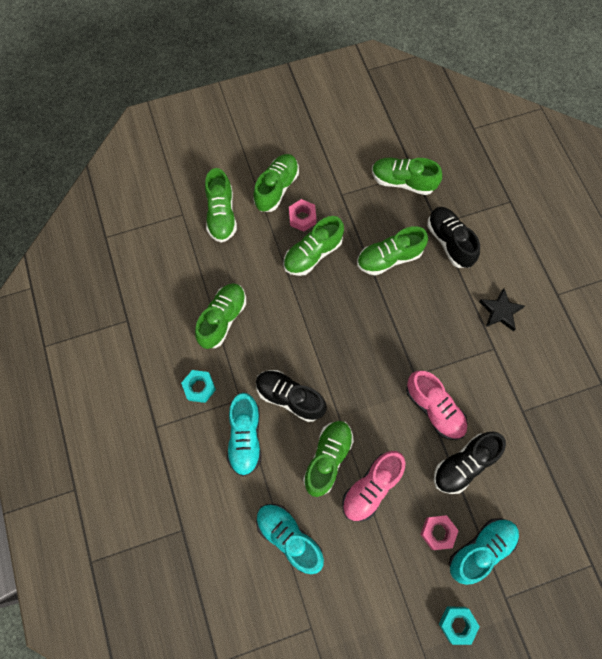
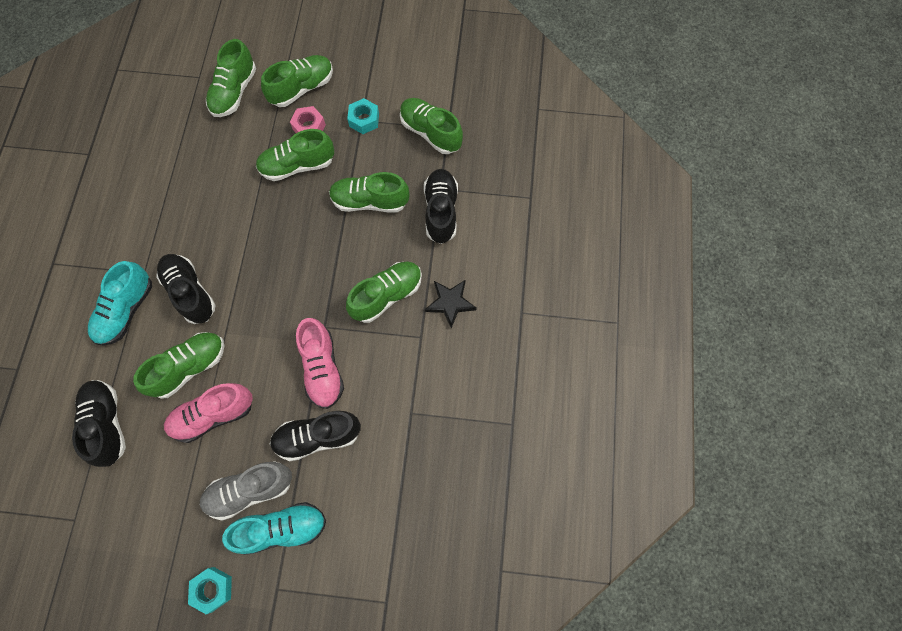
camera: 25 degrees right, 0 degrees up
turquoise nut [181,370,216,403] -> turquoise nut moved to [347,98,379,134]
green shoe [195,283,246,349] -> green shoe moved to [346,261,422,323]
turquoise shoe [256,504,324,574] -> black shoe [72,380,126,467]
pink nut [420,515,459,550] -> grey shoe [200,461,292,520]

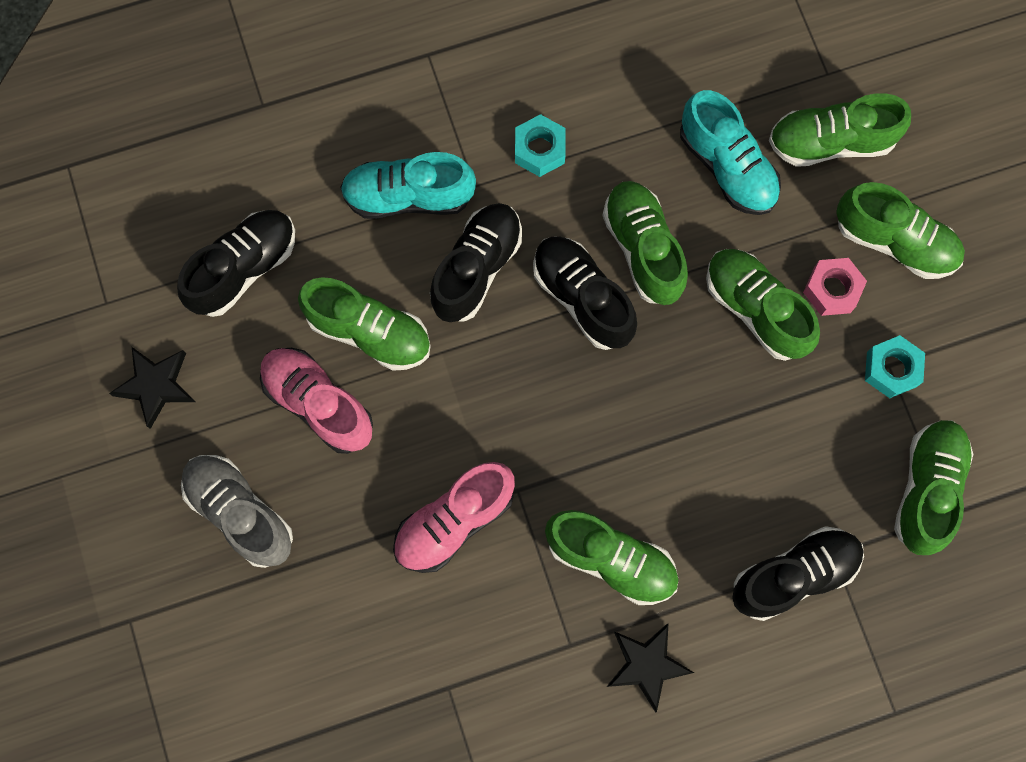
camera: 65 degrees right, 5 degrees up
turquoise nut [188,567,232,615] -> turquoise nut moved to [515,114,566,177]
turquoise shoe [222,502,326,555] -> turquoise shoe moved to [680,90,781,215]
black shoe [270,411,361,461] -> black shoe moved to [533,236,637,350]
green shoe [329,172,409,213] -> green shoe moved to [602,181,688,305]
none -> black star [109,347,195,429]

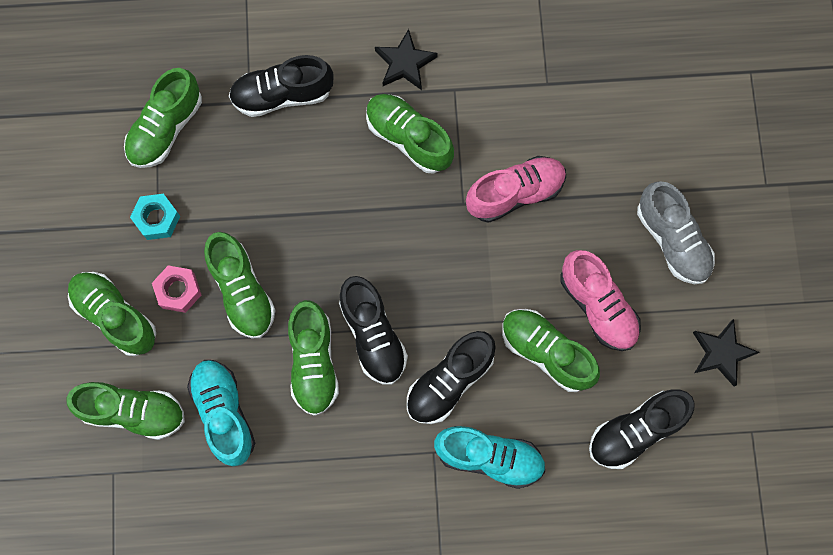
camera: 165 degrees left, 0 degrees up
turquoise nut [515,114,566,177] -> none

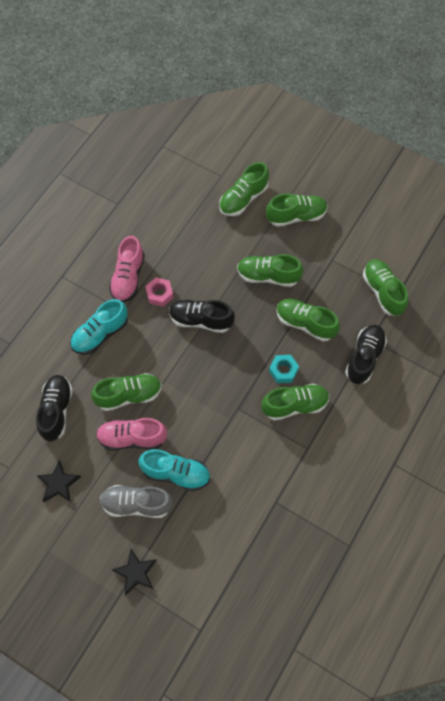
camera: 125 degrees right, 10 degrees down
turquoise nut [130,194,180,240] -> turquoise nut moved to [269,355,299,383]
pink nut [152,265,201,313] -> pink nut moved to [145,277,173,307]
turquoise shoe [187,360,255,466] -> turquoise shoe moved to [139,449,210,491]
green shoe [288,300,339,416] -> green shoe moved to [276,299,340,342]
black star [375,29,438,90] -> black star moved to [112,549,157,596]
black shoe [407,331,496,424] -> none
pink shoe [466,156,566,223] -> pink shoe moved to [109,236,145,302]

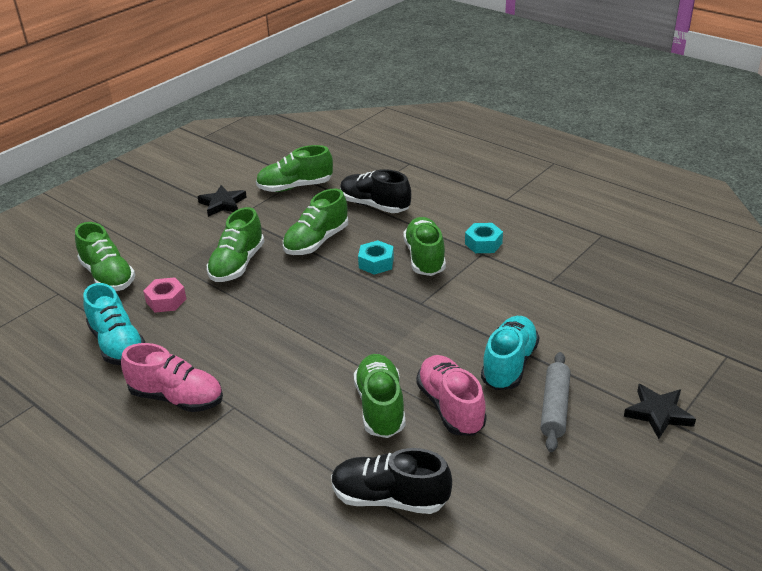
camera: 80 degrees left, 30 degrees down
black star [36,460,81,502] -> black star moved to [197,185,247,217]
turquoise shoe [70,299,128,355] -> turquoise shoe moved to [83,283,145,365]
pink shoe [96,418,167,450] -> pink shoe turned 150 degrees clockwise [416,355,487,436]
grey shoe [100,485,173,518] -> grey rolling pin [540,352,570,452]
pink nut [145,277,173,307] -> pink nut moved to [143,277,186,313]
black shoe [169,300,235,333] -> none
green shoe [266,193,328,227] -> none
none -> turquoise nut [465,223,503,253]

